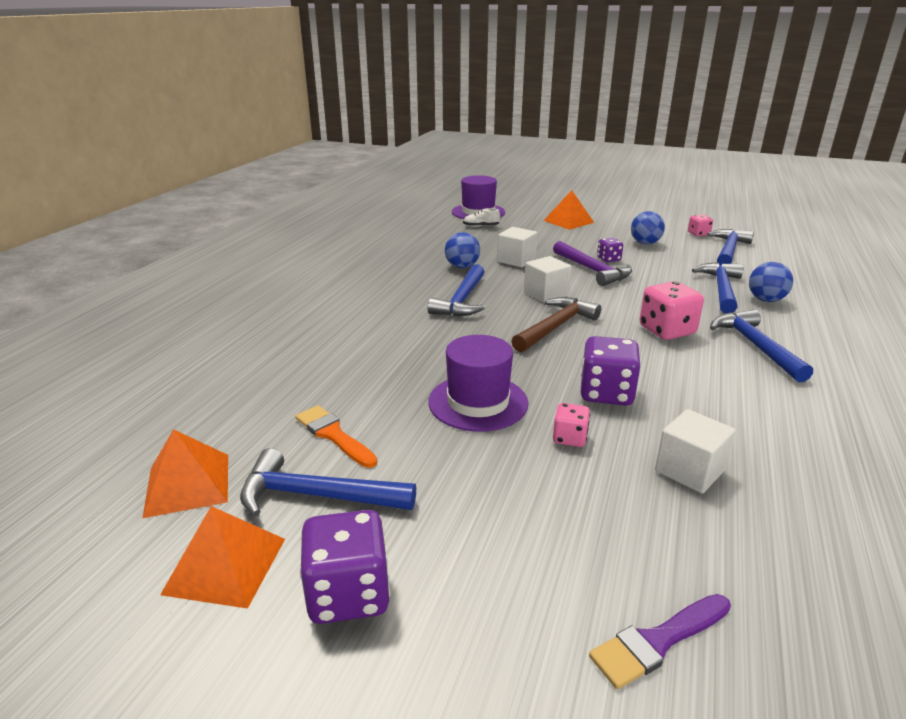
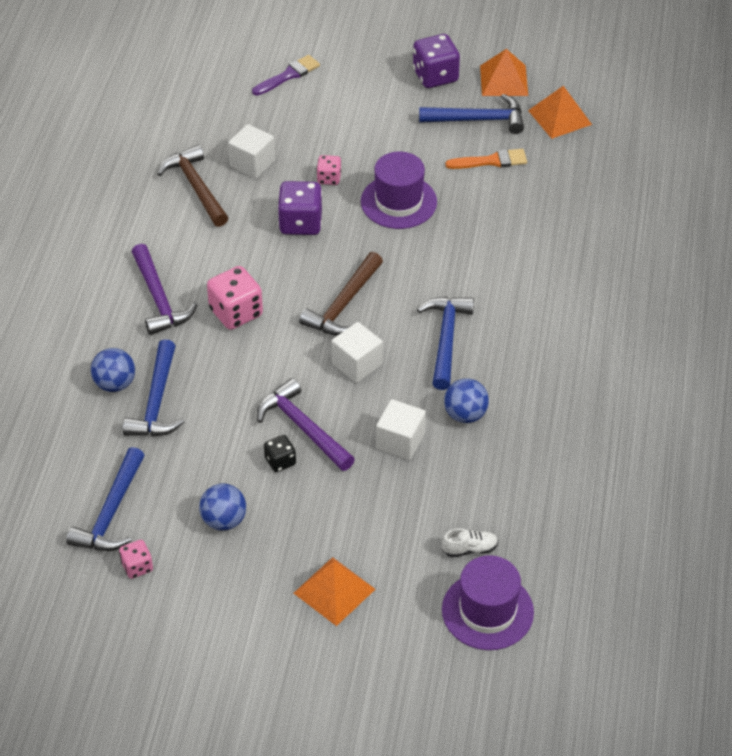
camera: 170 degrees right, 20 degrees up
orange brush [295,405,377,468] -> orange brush turned 45 degrees counterclockwise [445,149,527,169]
purple dice [597,238,623,262] -> black dice [264,435,296,472]
blue hammer [710,309,813,382] -> purple hammer [132,244,198,335]
none -> brown hammer [157,145,228,227]

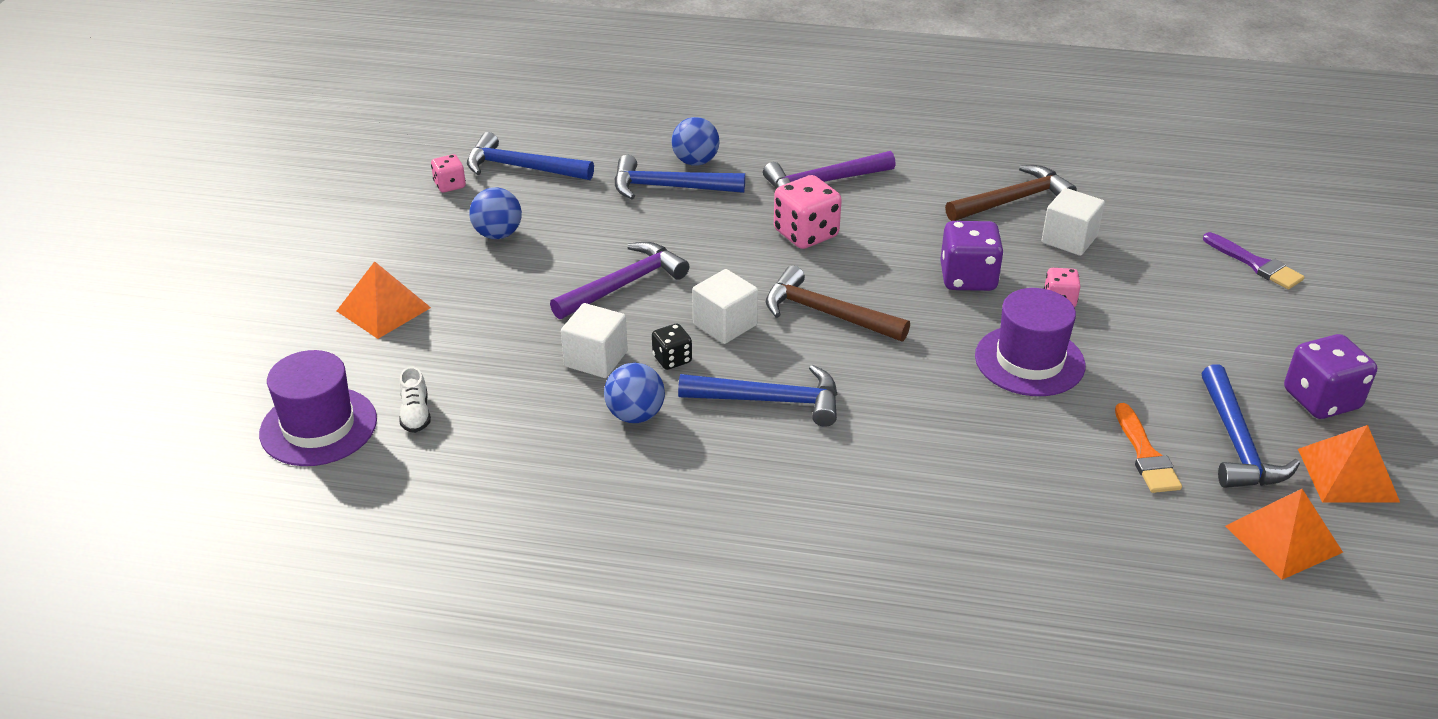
camera: 90 degrees right, 10 degrees down
black dice [264,435,296,472] -> black dice moved to [652,324,692,370]

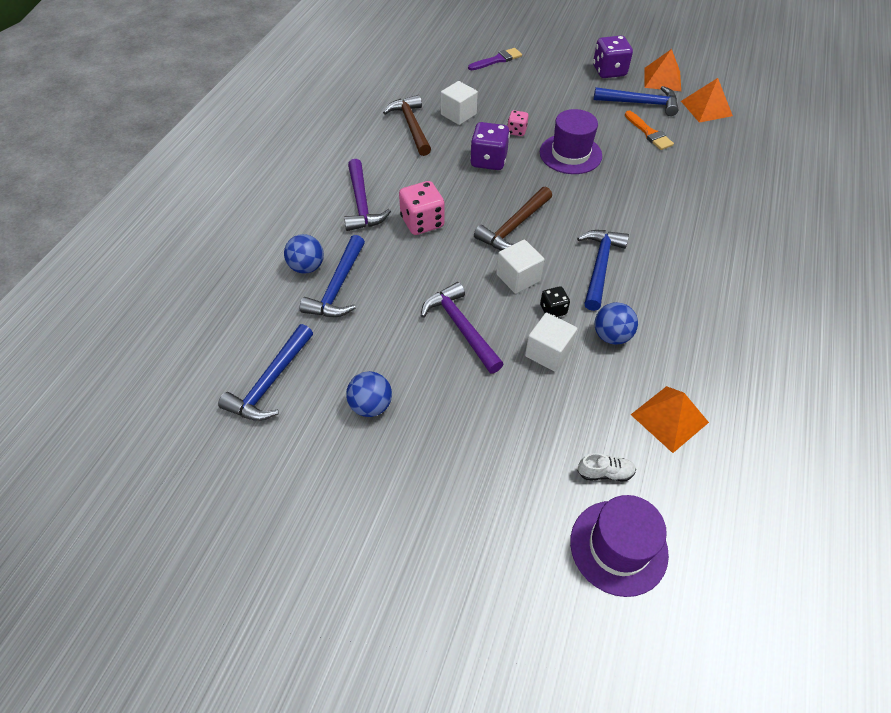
camera: 80 degrees left, 15 degrees up
orange pyramid [337,261,431,339] -> orange pyramid moved to [631,386,709,453]
pink dice [431,154,466,192] -> none
orange brush [1115,403,1182,493] -> orange brush turned 60 degrees clockwise [625,111,674,150]

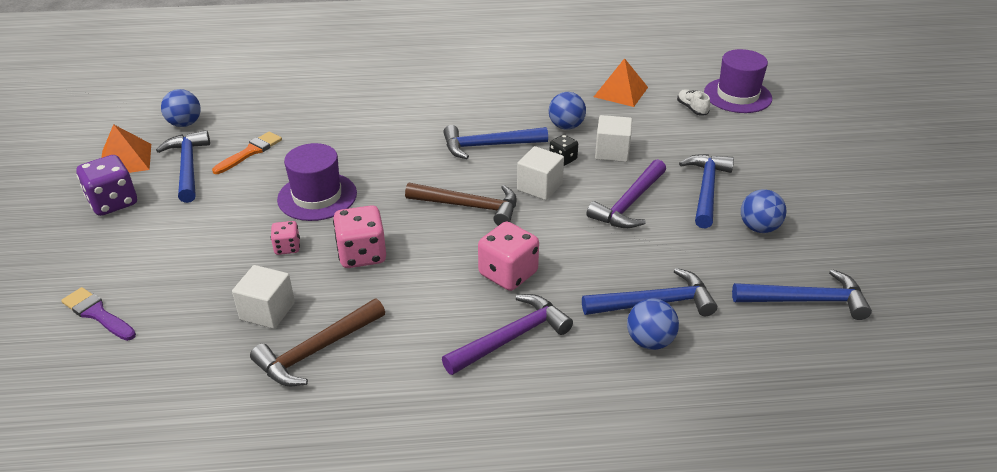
camera: 115 degrees left, 15 degrees down
purple dice [470,122,510,170] -> pink dice [333,205,386,268]
orange pyramid [681,78,733,123] -> blue ball [161,89,201,127]
none -> blue hammer [679,154,734,229]

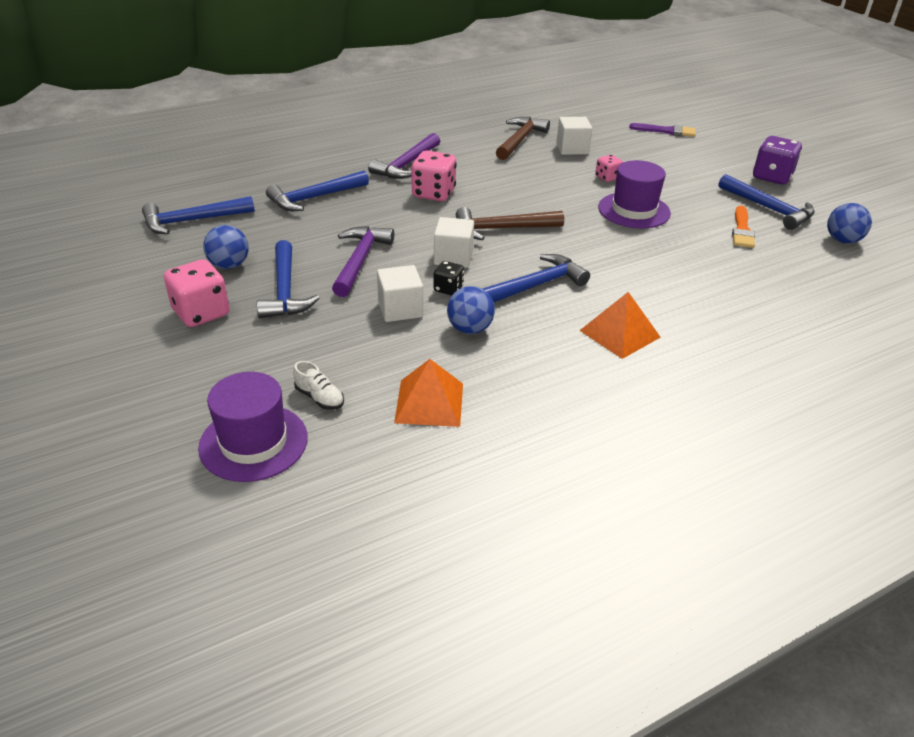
camera: 155 degrees right, 0 degrees up
orange pyramid [101,124,151,173] -> orange pyramid moved to [579,292,661,359]
pink dice [333,205,386,268] -> pink dice moved to [164,259,230,327]
blue ball [627,298,679,350] -> none

